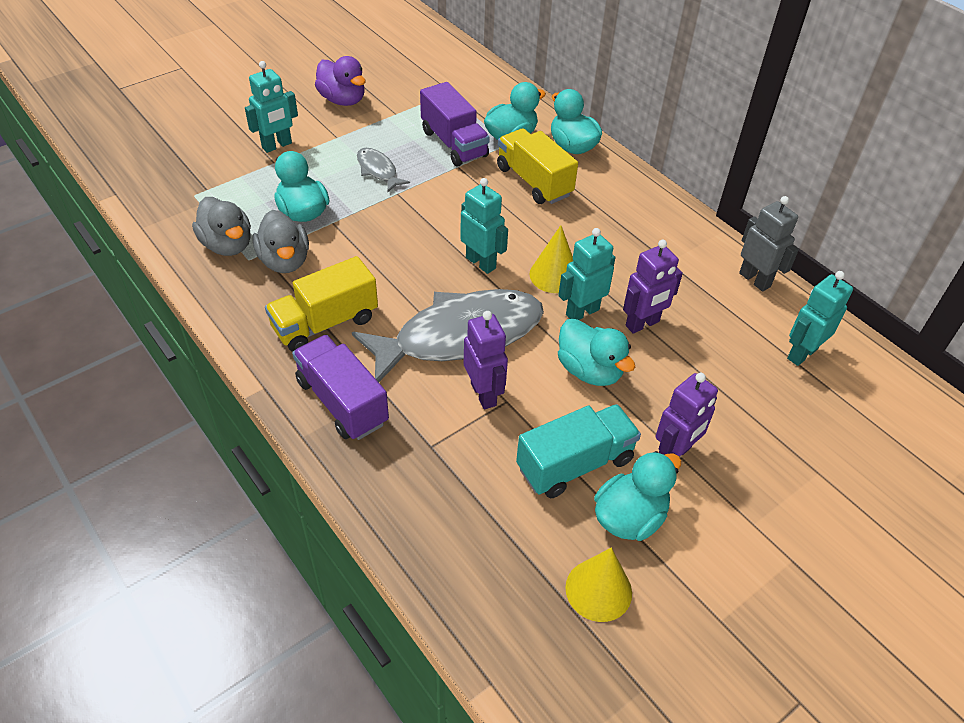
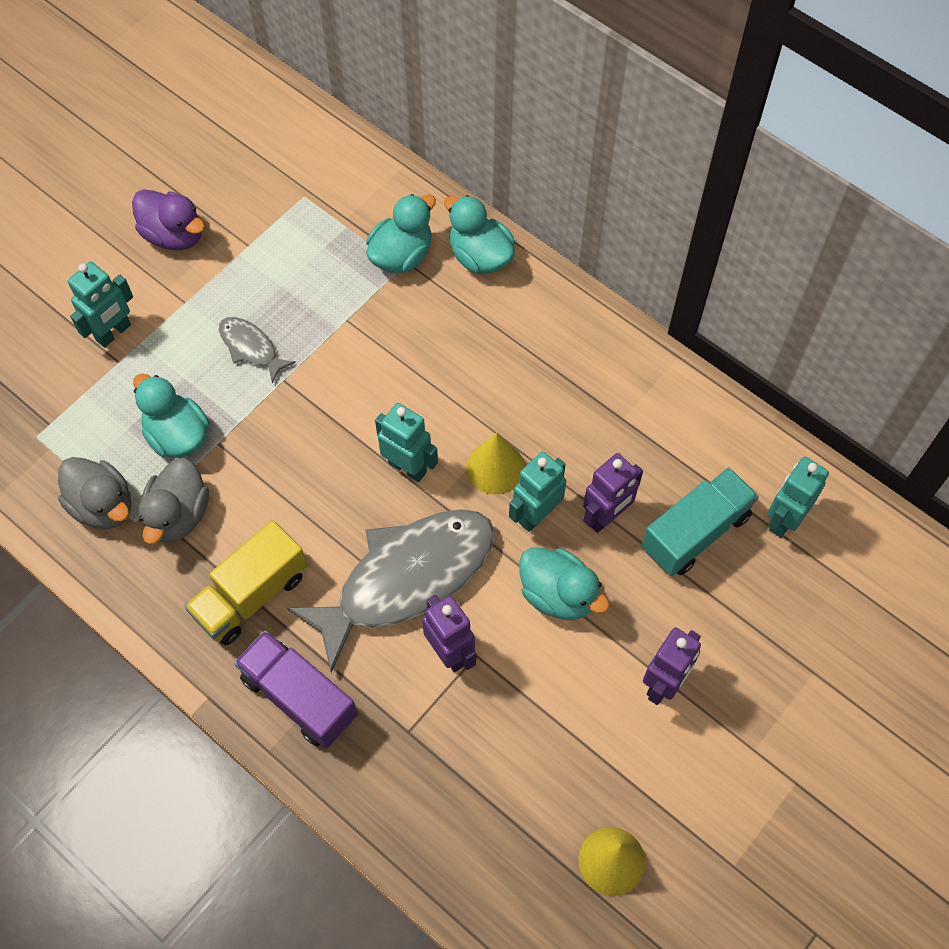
camera: 10 degrees left, 15 degrees up
grey duck [253,210,309,273] -> grey duck turned 45 degrees clockwise [139,458,209,544]
purple truck [420,82,490,166] -> none
yellow truck [497,129,578,204] -> none
turquoise truck [516,404,641,498] -> turquoise truck moved to [642,467,759,576]
turquoise duck [594,451,681,541] -> none
grey robot [739,196,799,292] -> none

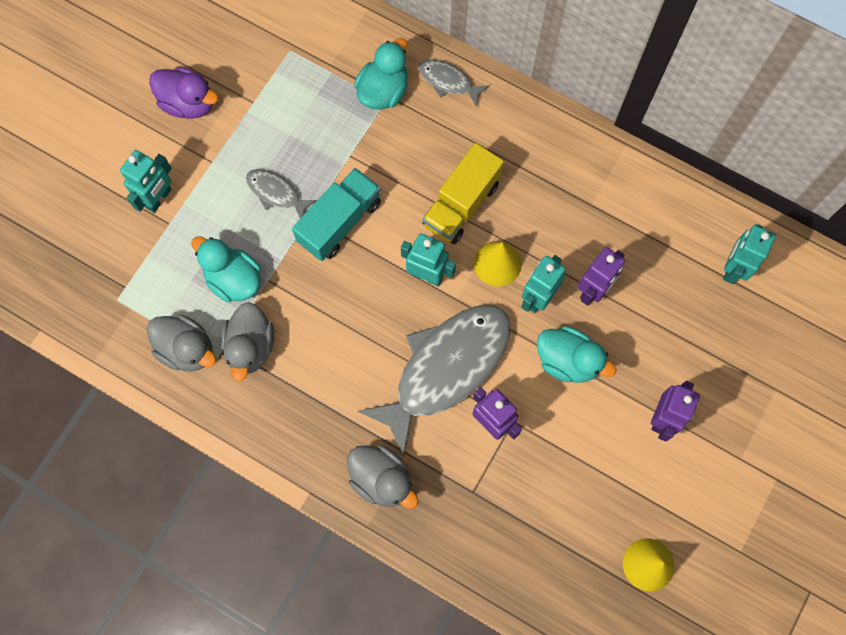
camera: 10 degrees left, 10 degrees up
yellow truck [184,520,307,646] -> yellow truck moved to [422,143,504,244]
purple truck [234,630,358,749] -> grey duck [347,445,419,509]
turquoise duck [444,195,515,274] -> grey fish [419,59,489,107]
turquoise truck [642,467,759,576] -> turquoise truck moved to [292,168,381,261]

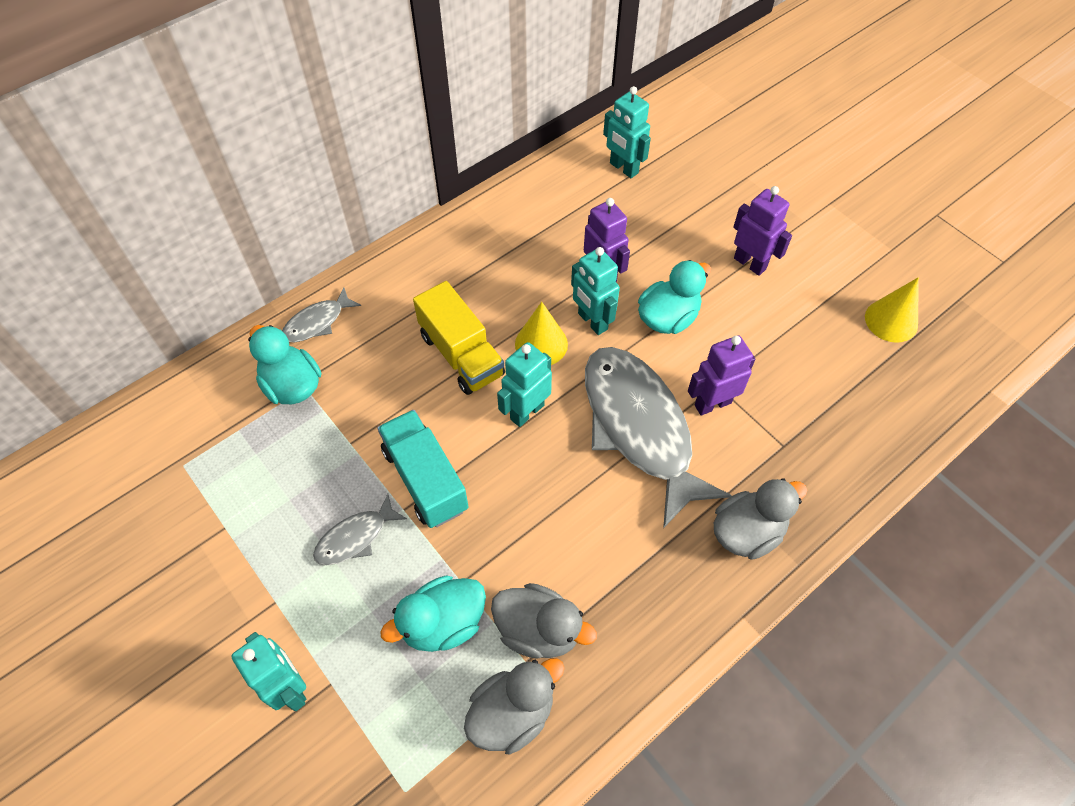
camera: 70 degrees left, 15 degrees down
purple duck [149,67,218,119] -> none

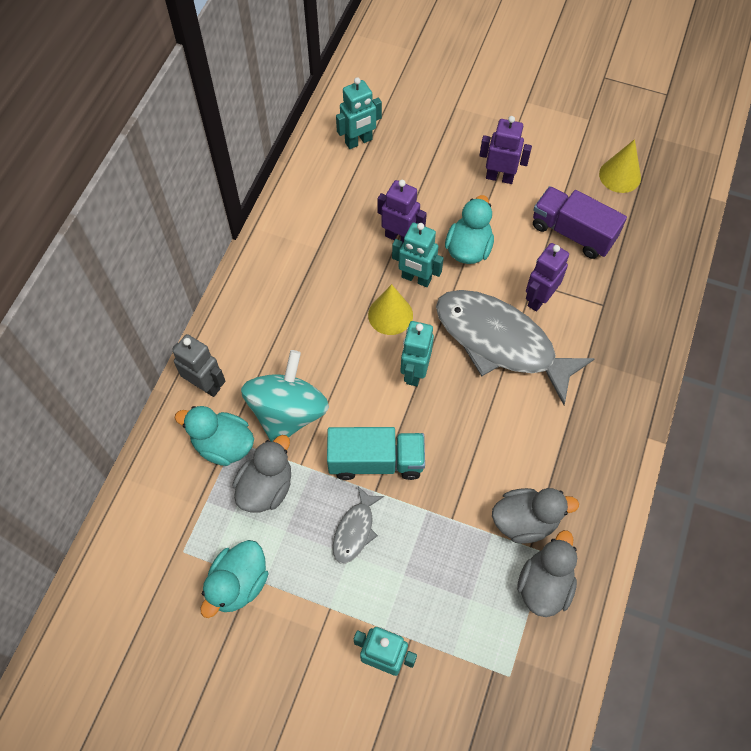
camera: 30 degrees left, 5 degrees up
grey fish [282,288,361,342] -> grey robot [172,334,225,397]
turquoise truck [378,410,469,528] -> turquoise truck turned 150 degrees clockwise [327,427,425,480]
turquoise duck [380,575,486,652] -> turquoise duck moved to [201,540,268,618]
yellow truck [413,281,505,395] -> none
turquoise robot [603,86,651,178] -> turquoise robot turned 45 degrees counterclockwise [336,77,382,149]
grey duck [714,478,807,560] -> grey duck moved to [232,435,291,513]
none -> turquoise spinning top [241,350,329,442]
none -> purple truck [533,186,627,259]

